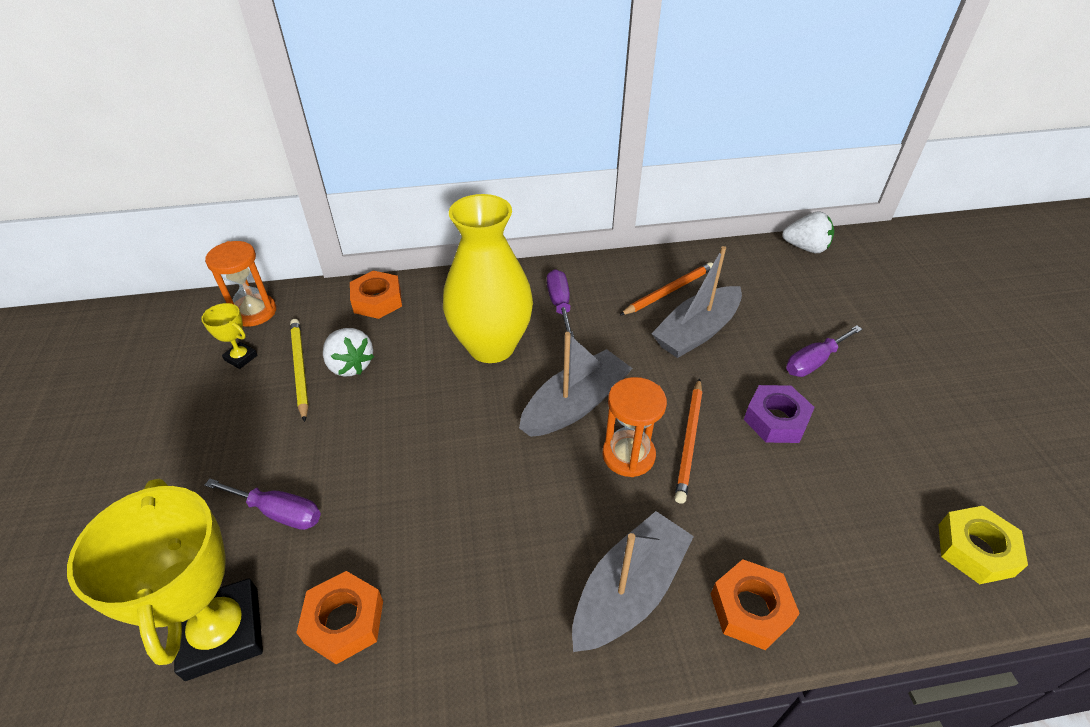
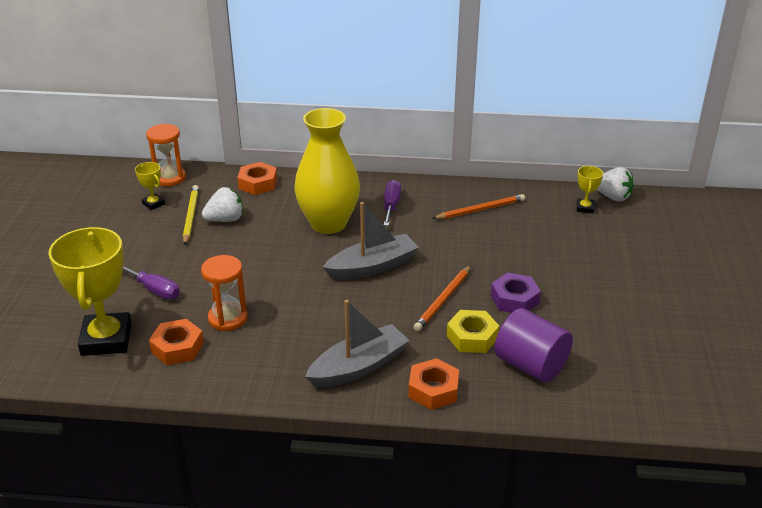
camera: 15 degrees right, 10 degrees down
white strawberry [323,328,374,377] -> white strawberry turned 90 degrees counterclockwise [202,187,243,222]
orange hourglass [603,377,667,477] -> orange hourglass moved to [201,255,248,331]
grey boat [651,246,742,358] -> none
purple screwdriver [786,325,862,377] -> none
yellow nut [939,506,1028,584] -> yellow nut moved to [447,310,499,353]
none -> purple cylinder [494,308,573,383]
none -> yellow trophy [577,166,603,213]

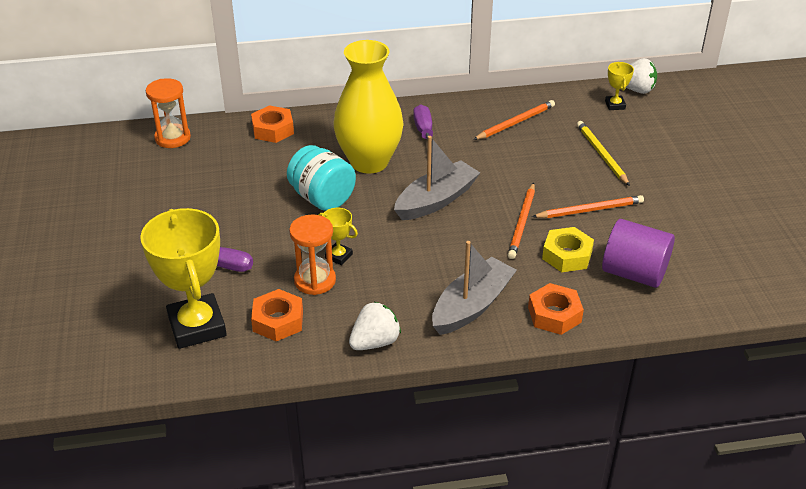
camera: 15 degrees left, 5 degrees up
yellow trophy [135,162,165,210] -> yellow trophy moved to [318,208,358,265]
yellow pencil [183,185,199,245] -> yellow pencil moved to [577,121,630,186]
white strawberry [202,187,243,222] -> white strawberry moved to [349,302,401,350]
purple nut [491,272,541,313] -> orange pencil [532,195,644,218]
none -> turquoise jar [287,145,356,211]

